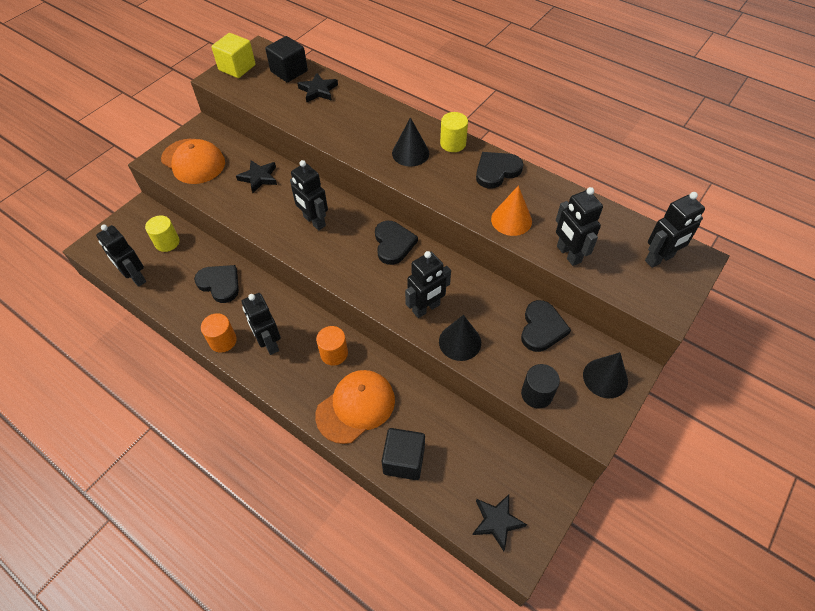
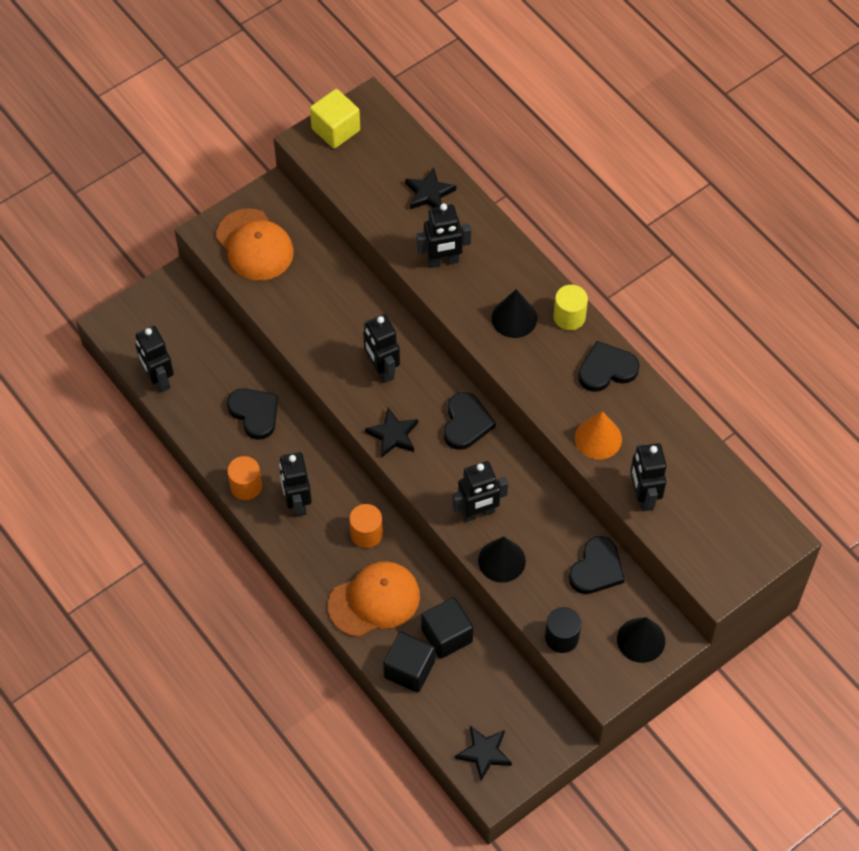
camera: 15 degrees right, 5 degrees up
yellow cylinder [145,215,180,252] -> none
black star [236,160,277,193] -> black star moved to [365,408,418,458]
black cube [265,36,308,82] -> black cube moved to [421,597,473,659]
black robot [645,192,705,268] -> black robot moved to [416,203,471,268]

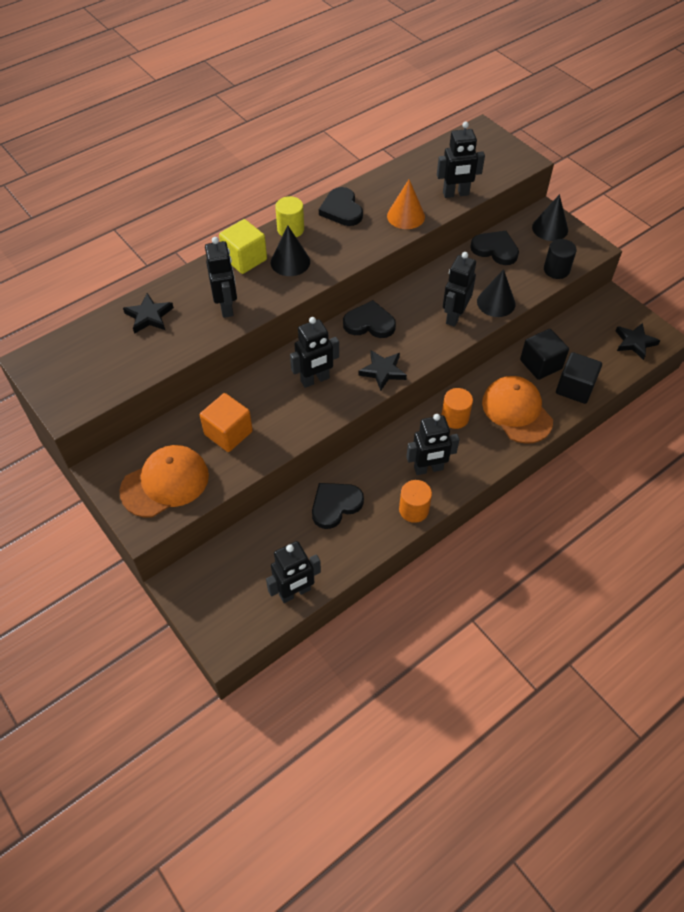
camera: 90 degrees left, 5 degrees down
yellow cube [310,89,360,148] -> yellow cube moved to [219,219,267,274]
black robot [452,461,508,522] -> black robot turned 135 degrees counterclockwise [443,252,476,327]
none -> orange cube [200,393,253,452]

